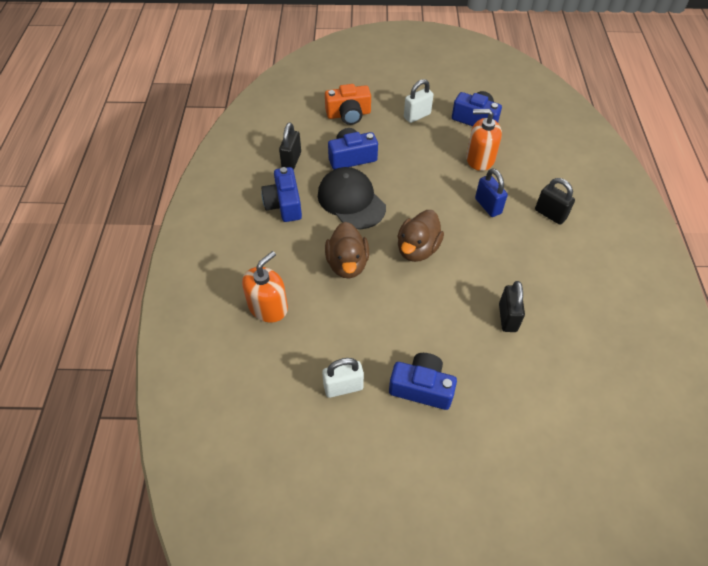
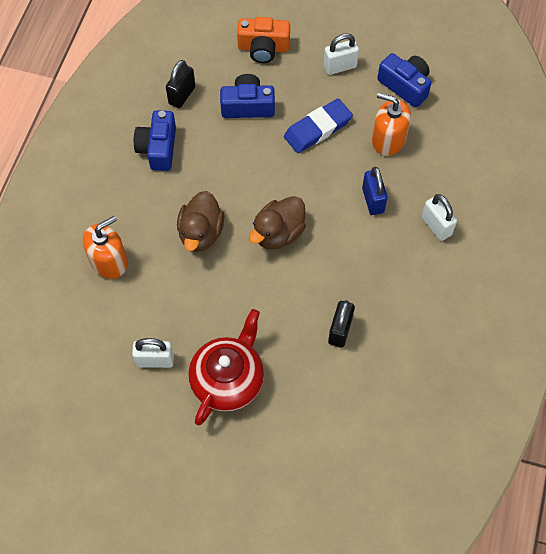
camera: 15 degrees right, 10 degrees up
black cap [318,167,386,229] -> none
blue camera [389,353,457,410] -> red teapot [188,309,264,425]
black padlock [535,178,575,225] -> white padlock [421,194,457,241]
none -> blue eraser [284,98,353,153]

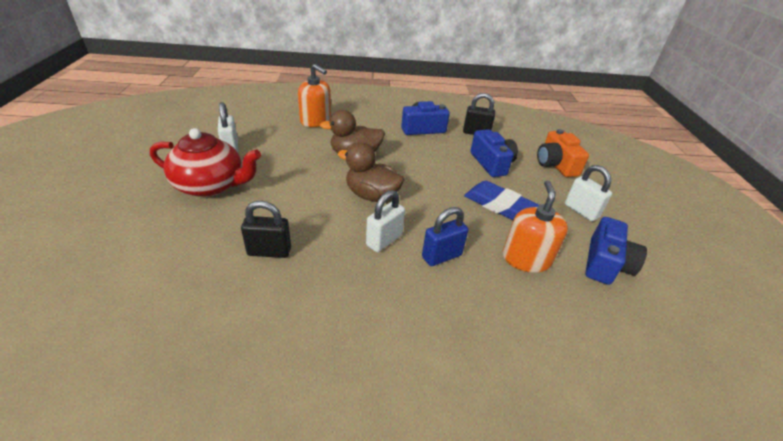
camera: 70 degrees right, 25 degrees down
white padlock [421,194,457,241] -> white padlock moved to [366,190,405,252]

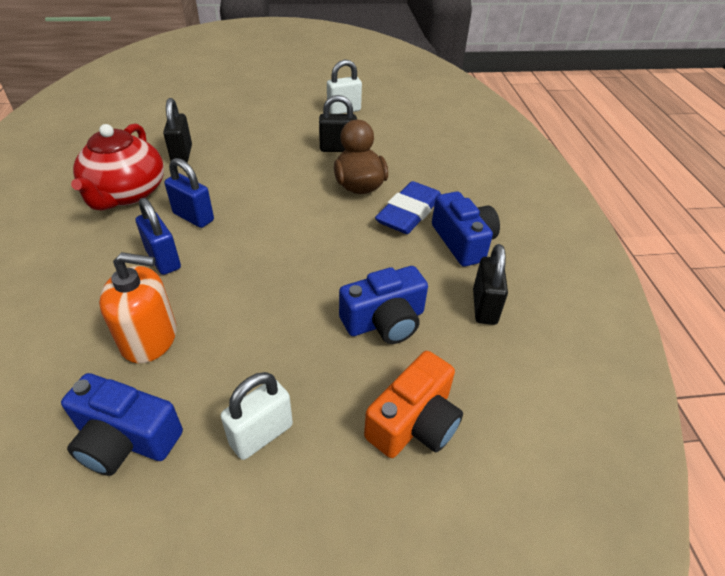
camera: 85 degrees right, 5 degrees up
red teapot [150,128,261,197] -> red teapot moved to [71,124,164,210]
orange soap dispenser [298,64,331,127] -> none
brown duck [338,142,405,202] -> none
white padlock [366,190,405,252] -> blue padlock [165,158,214,228]
blue eraser [464,181,539,220] -> blue eraser moved to [375,181,441,234]
orange camera [537,129,589,177] -> orange camera turned 150 degrees clockwise [364,351,463,458]
none -> black padlock [319,95,357,152]

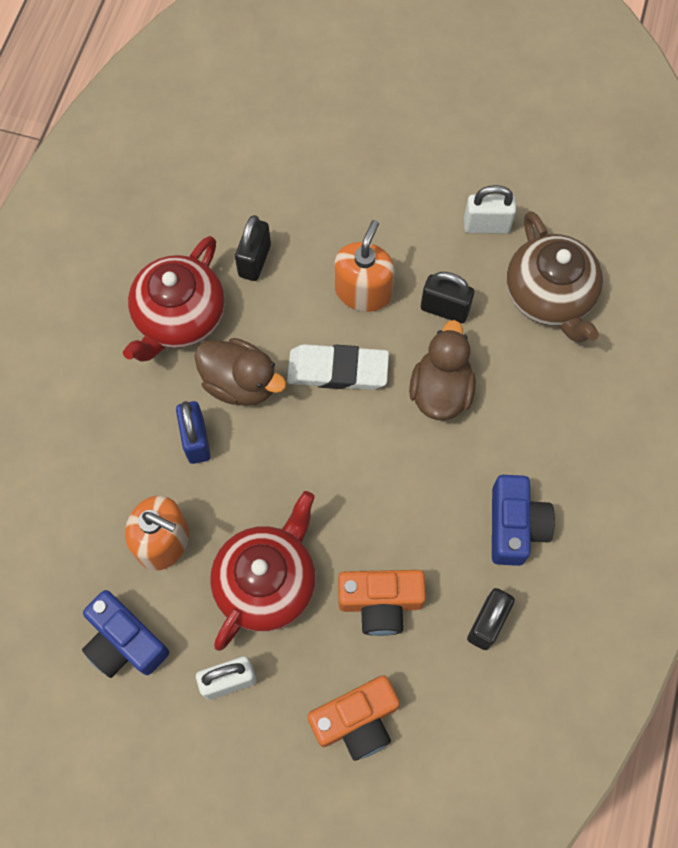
camera: 25 degrees right, 25 degrees up
blue padlock [165,158,214,228] -> brown duck [195,338,286,406]
blue camera [339,266,428,344] -> orange camera [338,570,426,636]
blue eraser [375,181,441,234] -> none
none -> red teapot [210,491,316,651]
none -> white eraser [287,344,389,390]
none -> orange soap dispenser [335,220,395,312]
none -> brown teapot [506,211,603,343]

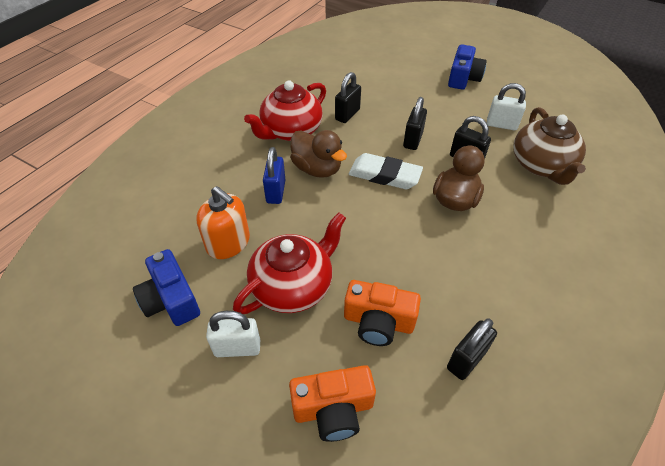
camera: 15 degrees right, 20 degrees down
orange soap dispenser [335,220,395,312] -> black padlock [403,97,427,150]
blue camera [492,475,555,566] -> blue camera moved to [448,44,487,90]

